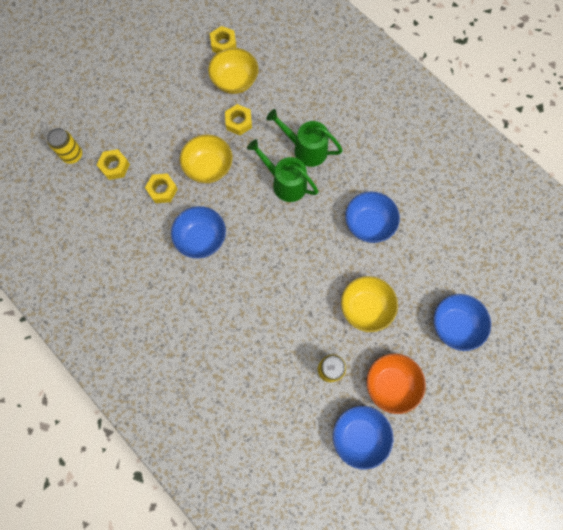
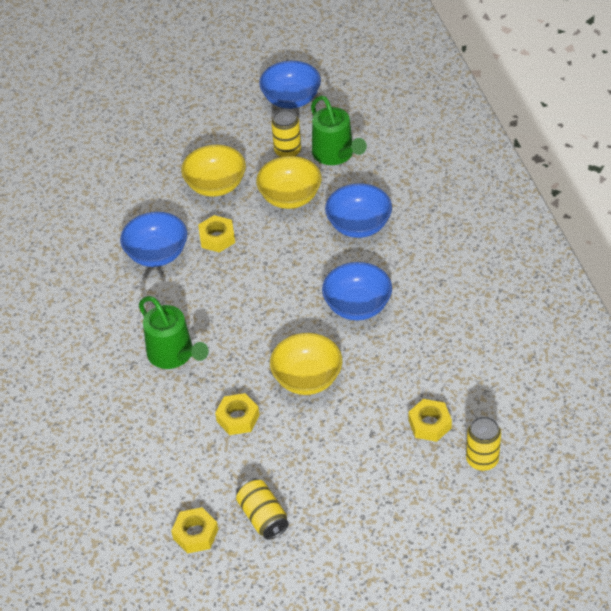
camera: 150 degrees left, 25 degrees down
yellow nut [145,173,178,203] -> yellow nut moved to [198,215,235,253]
yellow bowl [208,48,259,94] -> yellow bowl moved to [256,156,322,209]
green watering can [247,139,318,202] -> green watering can moved to [311,95,367,165]
orange bowl [366,354,426,414] -> none
blue bowl [434,294,491,351] -> blue bowl moved to [325,183,392,238]
none -> yellow can [236,478,289,539]

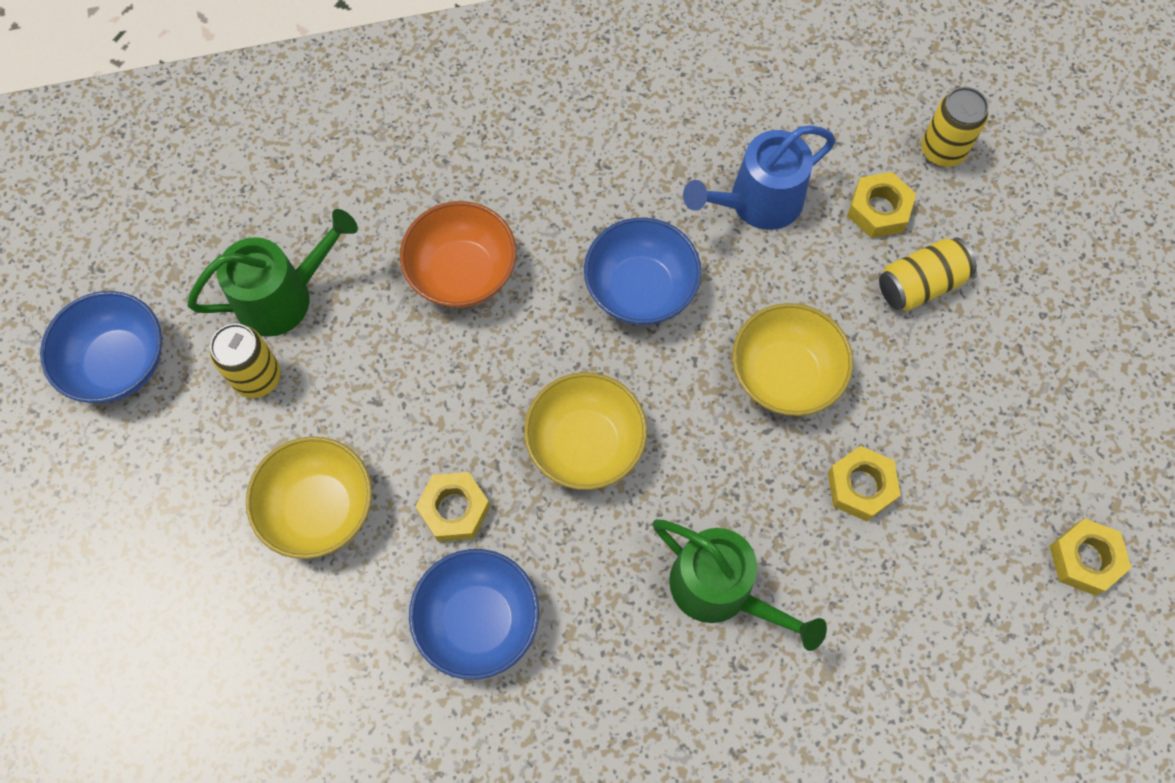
camera: 90 degrees left, 20 degrees up
green watering can [139,296,209,369] -> green watering can turned 75 degrees clockwise [653,519,827,651]
yellow can [236,478,289,539] -> yellow can moved to [879,237,977,311]
yellow bowl [256,156,322,209] -> yellow bowl moved to [524,372,647,490]
blue bowl [325,183,392,238] -> orange bowl [400,201,516,308]
none -> blue watering can [683,125,836,230]

